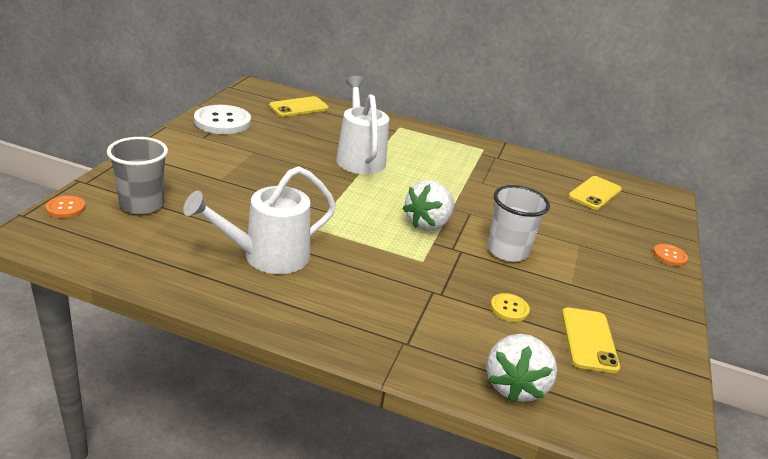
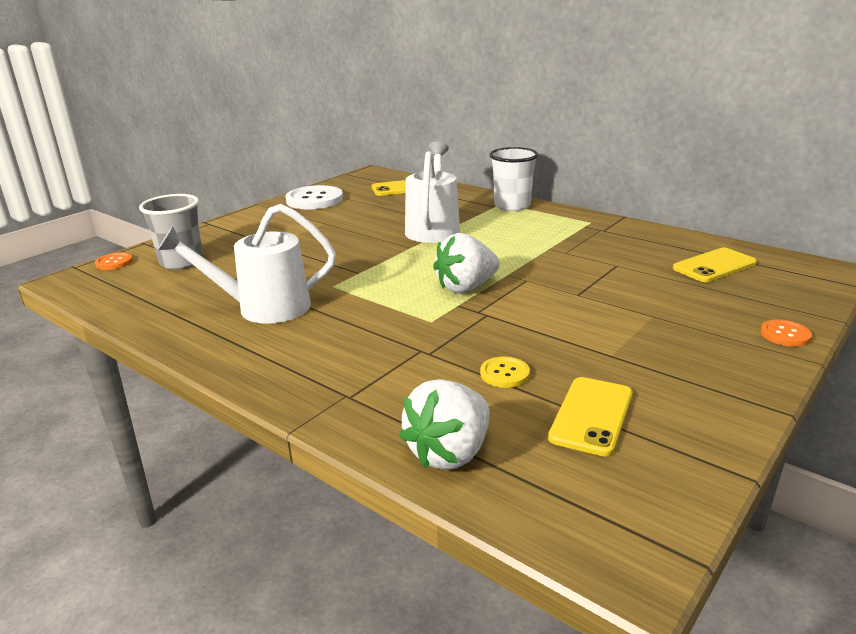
camera: 25 degrees right, 5 degrees down
white cup [488,185,550,262] -> white cup moved to [489,147,538,211]

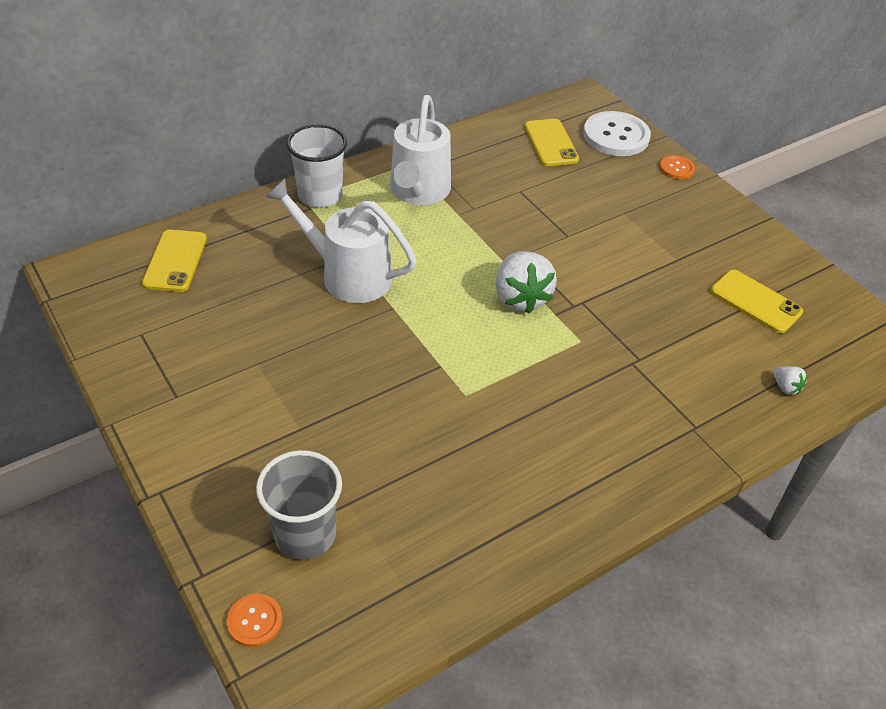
camera: 75 degrees left, 20 degrees up
white watering can [158,204,336,324] -> white watering can moved to [390,95,451,205]
white button [286,185,343,209] -> white button moved to [583,111,651,156]
white strawberry [399,379,490,470] -> white strawberry [773,366,808,395], size x0.45
yellow button [480,356,530,388] -> none

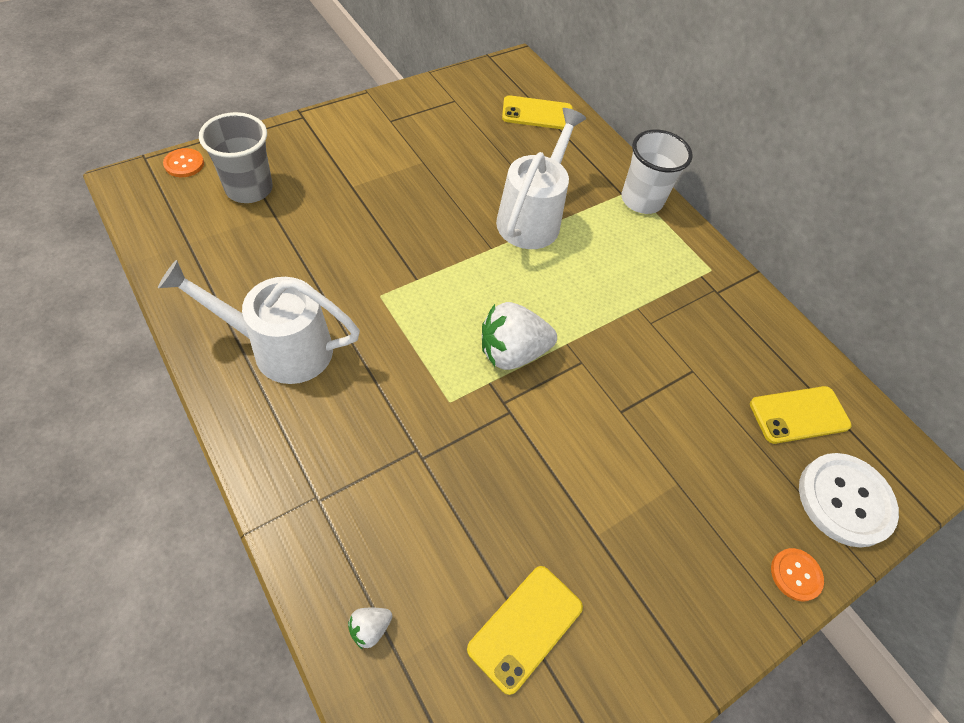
camera: 85 degrees right, 10 degrees up
white watering can [390,95,451,205] -> white watering can moved to [158,260,360,384]

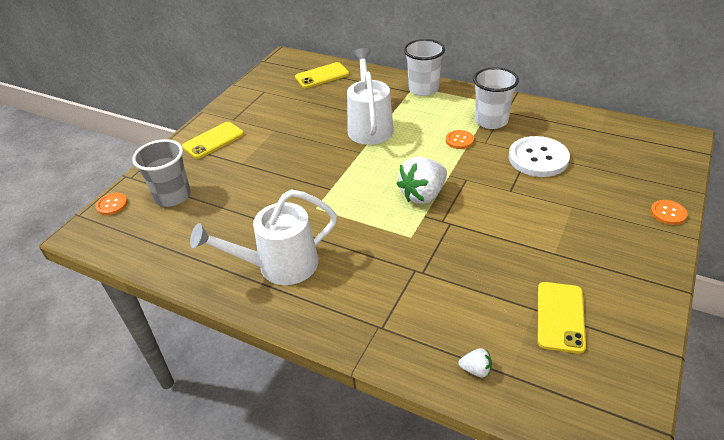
camera: 20 degrees left, 15 degrees down
white strawberry [348,608,392,649] -> white strawberry turned 105 degrees counterclockwise [459,348,492,377]
yellow phone [750,386,852,444] -> yellow phone moved to [182,122,244,159]
white button [799,453,899,548] -> white button moved to [509,136,570,177]
none -> orange button [446,130,474,149]
none -> white cup [473,67,519,129]

